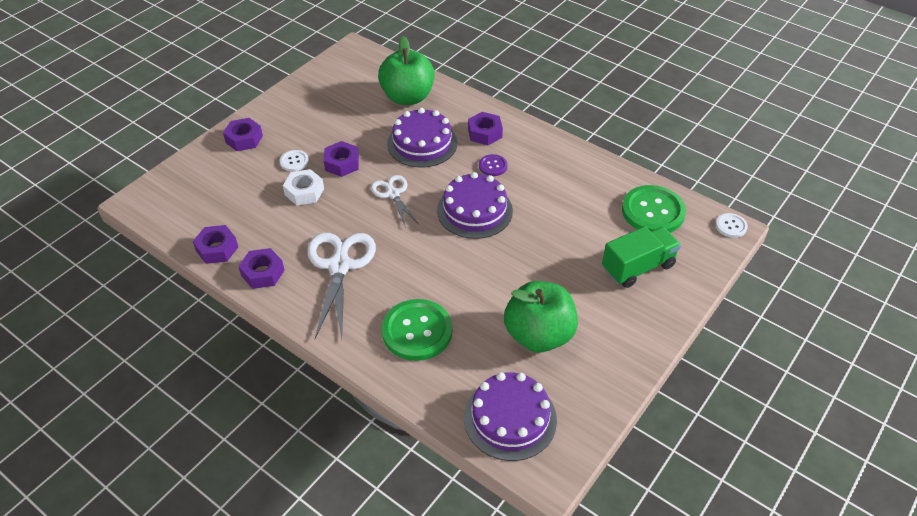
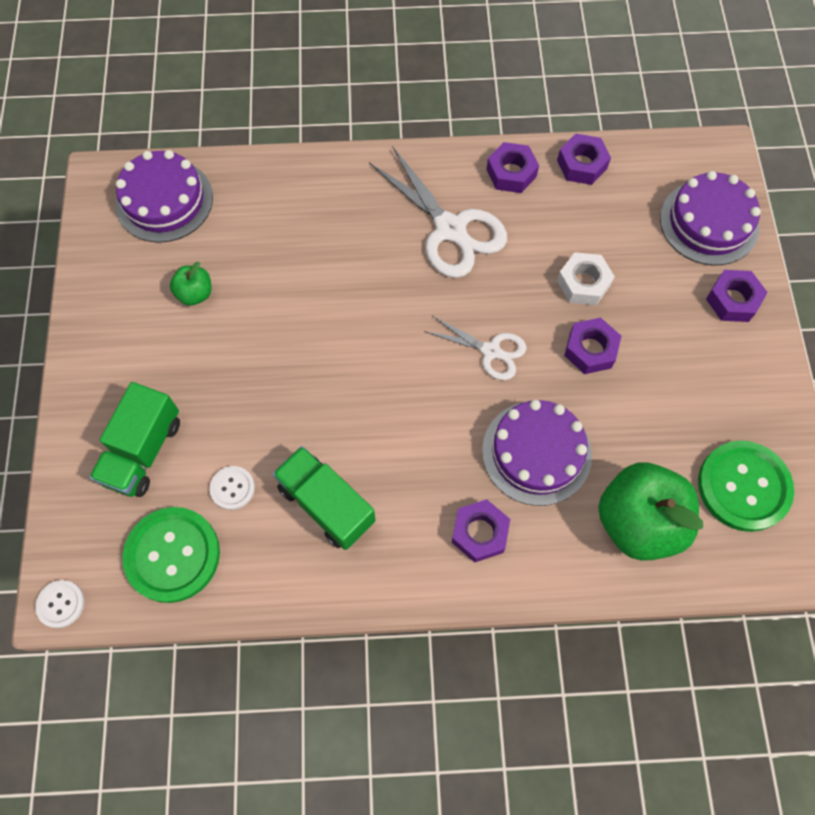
camera: 140 degrees right, 20 degrees up
white button [280,150,309,172] -> white button moved to [210,466,255,510]
green button [382,299,452,361] -> green button moved to [698,441,794,532]
purple cake [437,172,513,239] -> purple cake moved to [660,171,761,266]
purple button [479,154,508,176] -> none
green apple [504,281,578,352] -> green apple [170,262,212,306], size x0.47
none -> green truck [272,446,376,550]

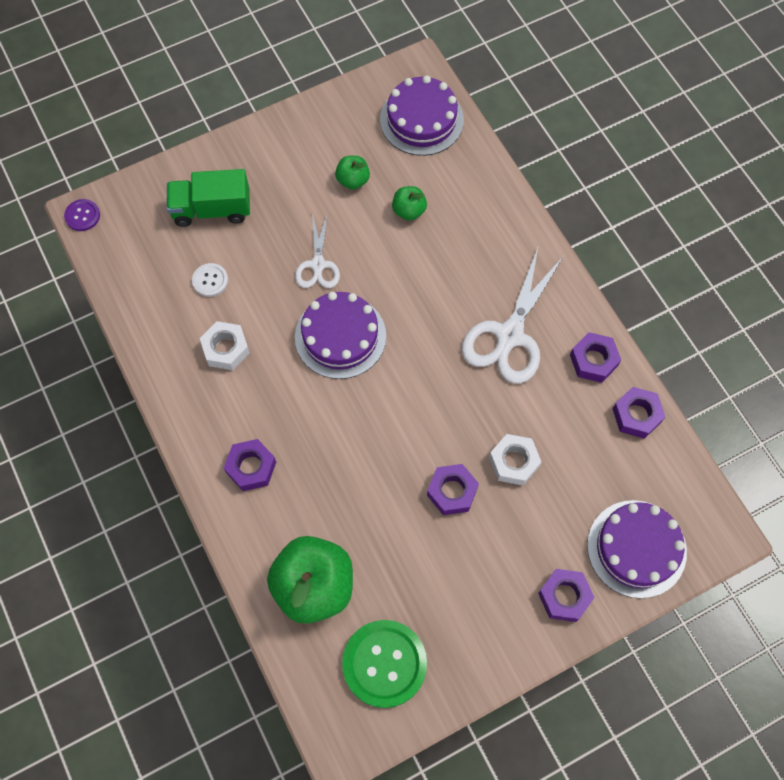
camera: 65 degrees right, 0 degrees up
white button [35,580,84,628] -> purple button [64,199,100,231]
green button [122,507,220,603] -> none
green truck [272,446,376,550] -> white nut [200,321,250,370]
white scissors [424,316,527,380] -> white scissors moved to [295,213,340,288]
purple cake [482,400,592,506] -> purple cake moved to [295,292,386,379]
none -> green apple [392,186,427,221]

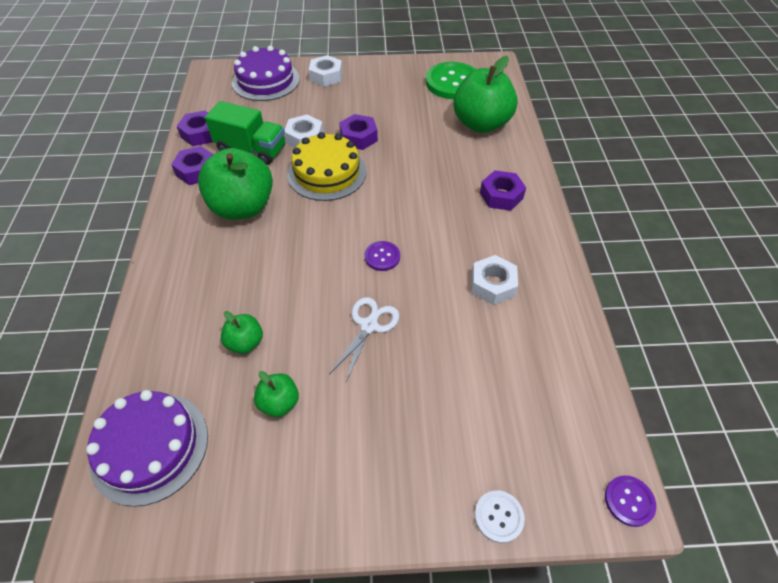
camera: 155 degrees left, 15 degrees down
green truck [167,169,250,227] -> green truck moved to [205,101,285,165]
white button [192,263,228,297] -> white button moved to [474,490,525,543]
purple cake [295,292,386,379] -> purple button [365,241,400,271]
white scissors [462,245,564,384] -> green apple [198,148,273,220]
purple nut [538,569,595,622] -> white nut [309,55,343,87]
none -> yellow cake [287,132,367,201]

